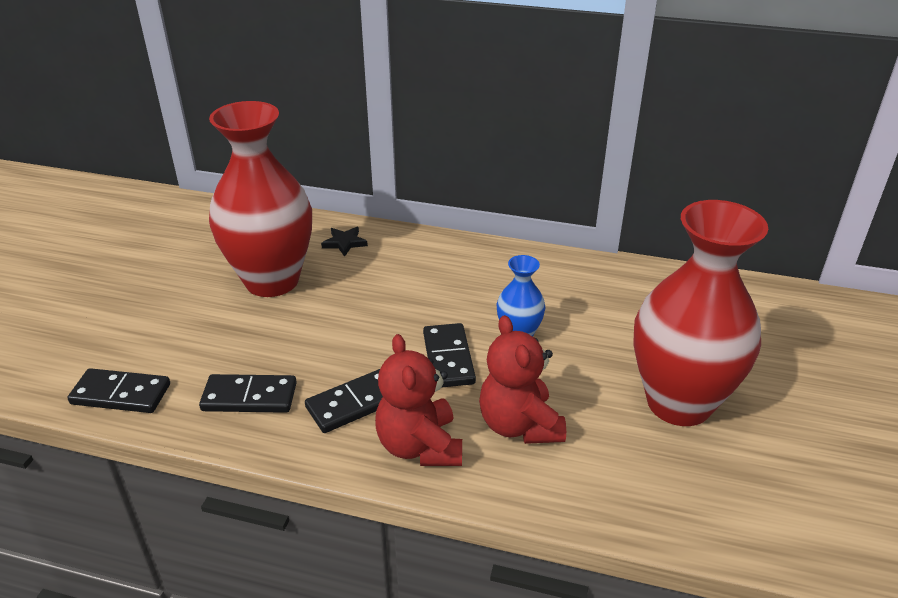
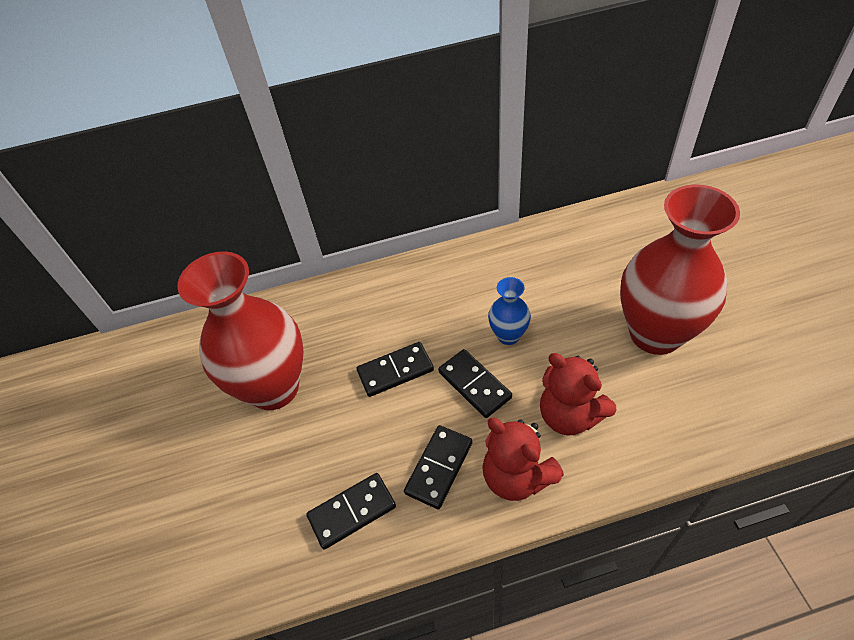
camera: 25 degrees left, 15 degrees up
black domino [68,368,170,413] -> black domino moved to [357,342,434,397]
black star [321,227,368,257] -> none

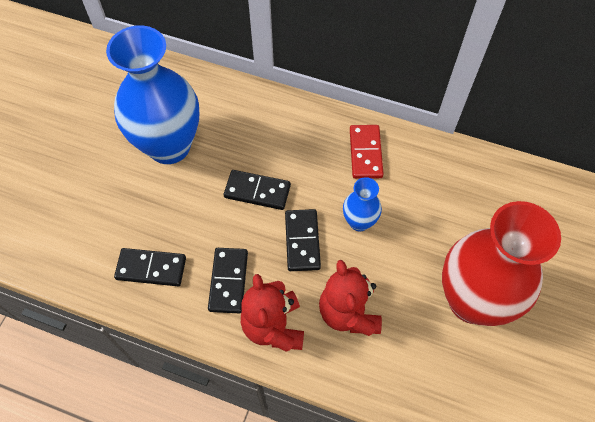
camera: 30 degrees right, 10 degrees up
red vase [177,251,304,410] -> blue vase [106,25,199,164]
black domino [404,425,472,509] -> black domino turned 60 degrees counterclockwise [208,248,248,314]
none -> red domino [350,125,384,179]

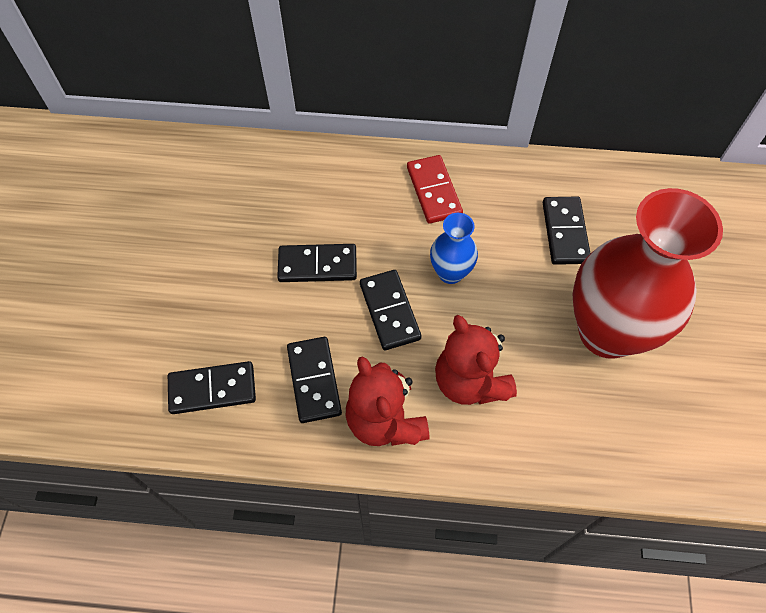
camera: 15 degrees left, 0 degrees up
blue vase [106,25,199,164] -> none
none -> black domino [543,196,591,265]

